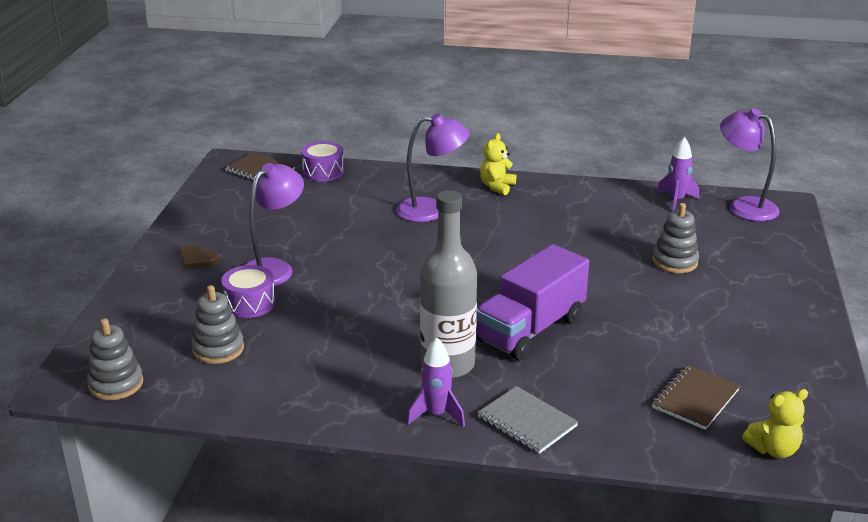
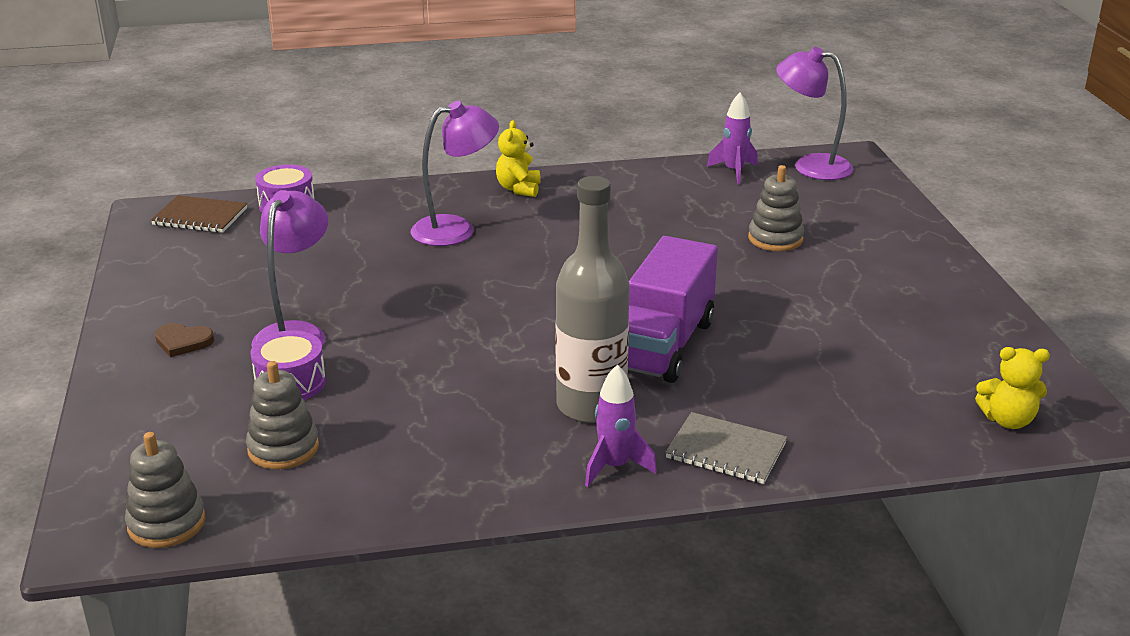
camera: 20 degrees left, 0 degrees up
brown notebook [652,365,740,430] -> none
yellow teddy bear [742,389,808,458] -> yellow teddy bear turned 45 degrees clockwise [975,347,1050,429]

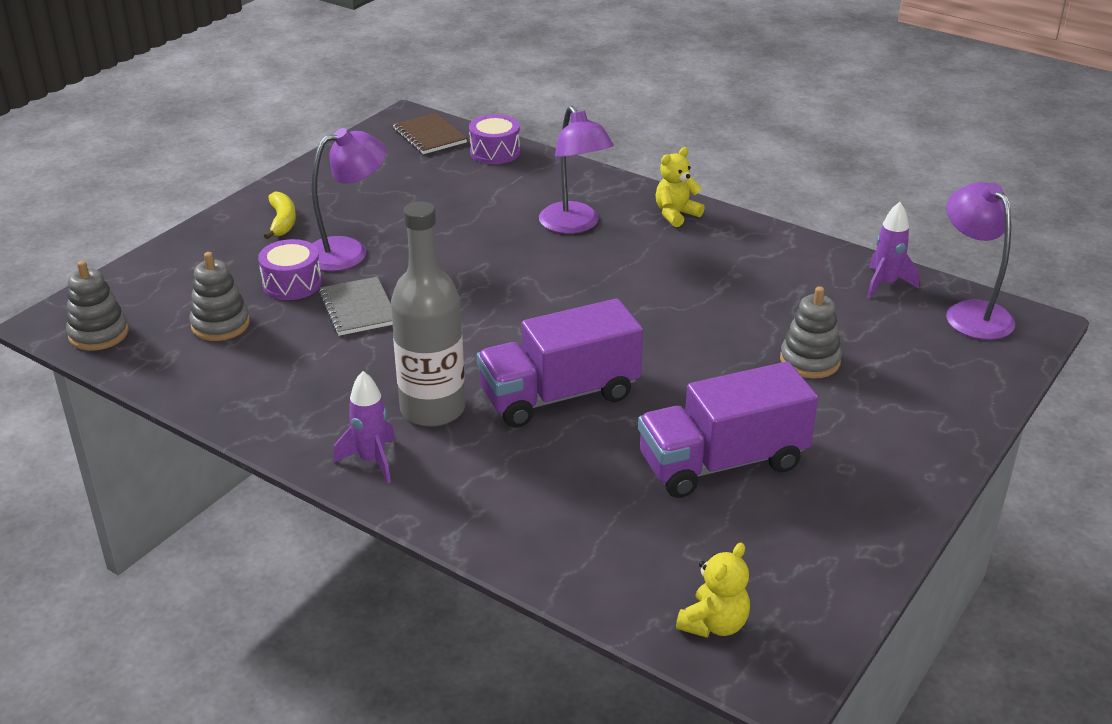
camera: 45 degrees right, 5 degrees up
brown heart [155,323,214,357] -> yellow banana [264,192,296,240]
purple lamp [410,101,499,246] -> purple lamp turned 45 degrees clockwise [539,105,614,234]
grey notebook [665,412,787,484] -> grey notebook moved to [319,277,393,336]
yellow teddy bear [975,347,1050,429] -> yellow teddy bear turned 105 degrees counterclockwise [676,543,750,638]
none -> purple truck [638,361,818,498]

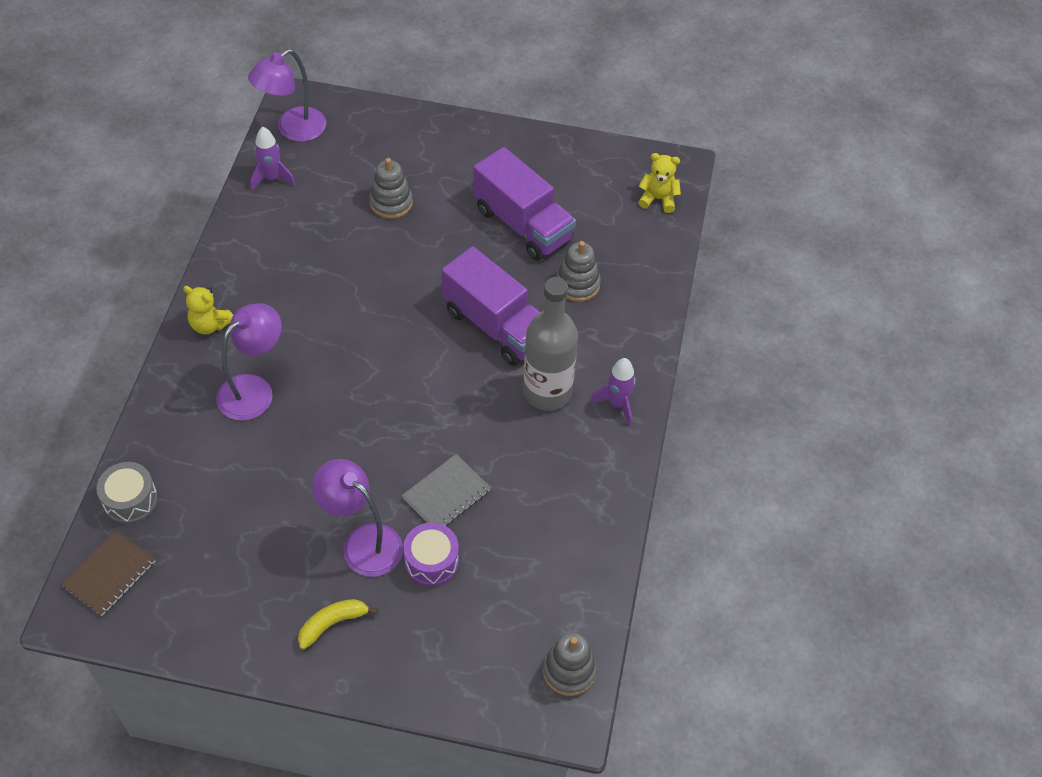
camera: 115 degrees left, 20 degrees up
grey stacking toy [189,252,250,341] -> grey stacking toy moved to [556,241,601,302]
purple drum [469,114,520,164] -> grey drum [96,462,158,524]

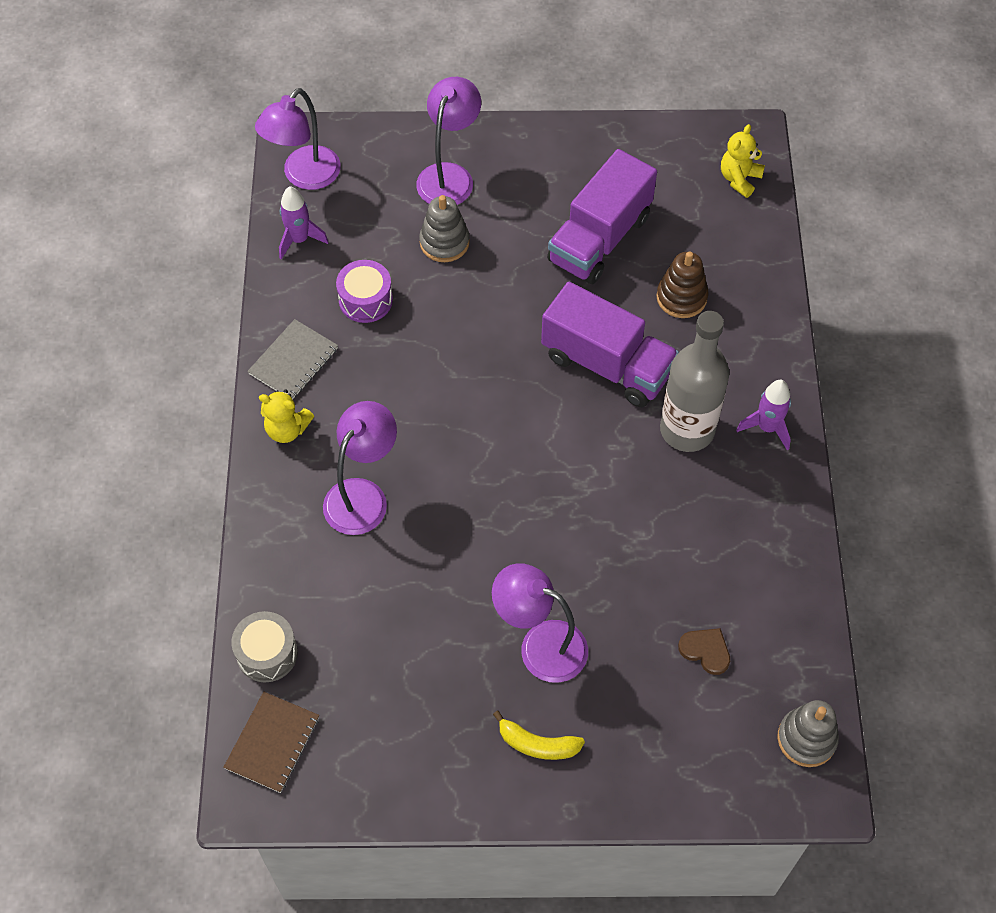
camera: 10 degrees left, 5 degrees up
yellow banana [298,599,378,650] -> yellow banana turned 120 degrees counterclockwise [493,711,585,760]
grey notebook [402,454,491,525] -> grey notebook moved to [248,319,338,399]
purple drum [403,523,459,586] -> purple drum moved to [336,260,393,323]
purple truck [473,147,576,261] -> purple truck turned 90 degrees clockwise [547,149,657,284]
grey stacking toy [556,241,601,302] -> brown stacking toy [656,251,709,318]
yellow teddy bear [638,153,681,213] -> yellow teddy bear turned 60 degrees counterclockwise [721,124,765,198]
none -> purple lamp [416,77,481,205]
none -> brown heart [678,628,730,675]

